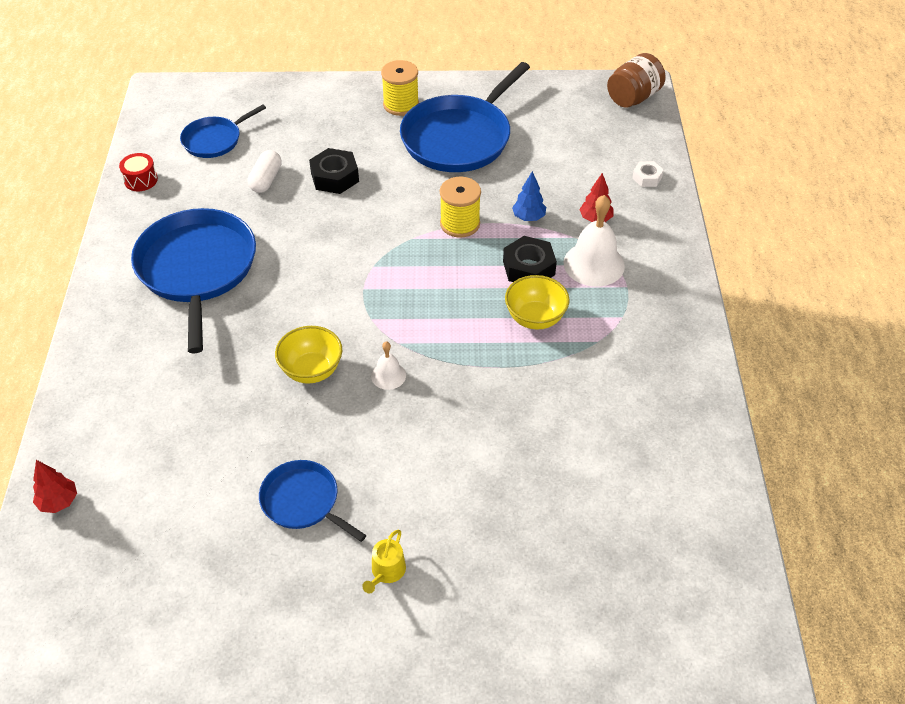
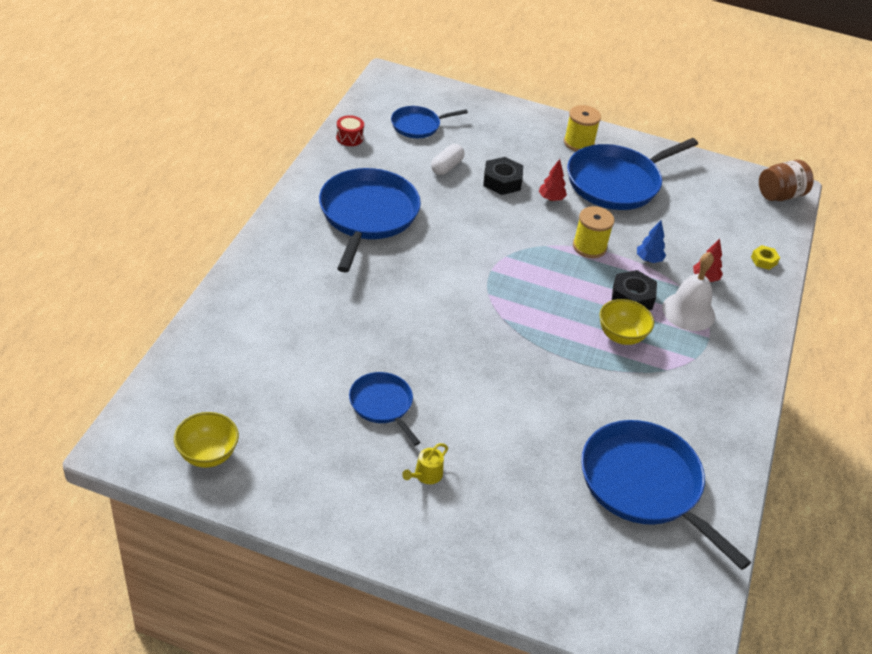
camera: 15 degrees right, 5 degrees down
red tree [33,460,77,513] -> red tree moved to [539,159,567,201]
yellow bowl [275,326,342,384] -> yellow bowl moved to [174,412,239,468]
white bell [371,342,406,390] -> none
white nut [632,161,664,187] -> yellow nut [751,245,780,270]
none -> blue pan [581,420,751,570]

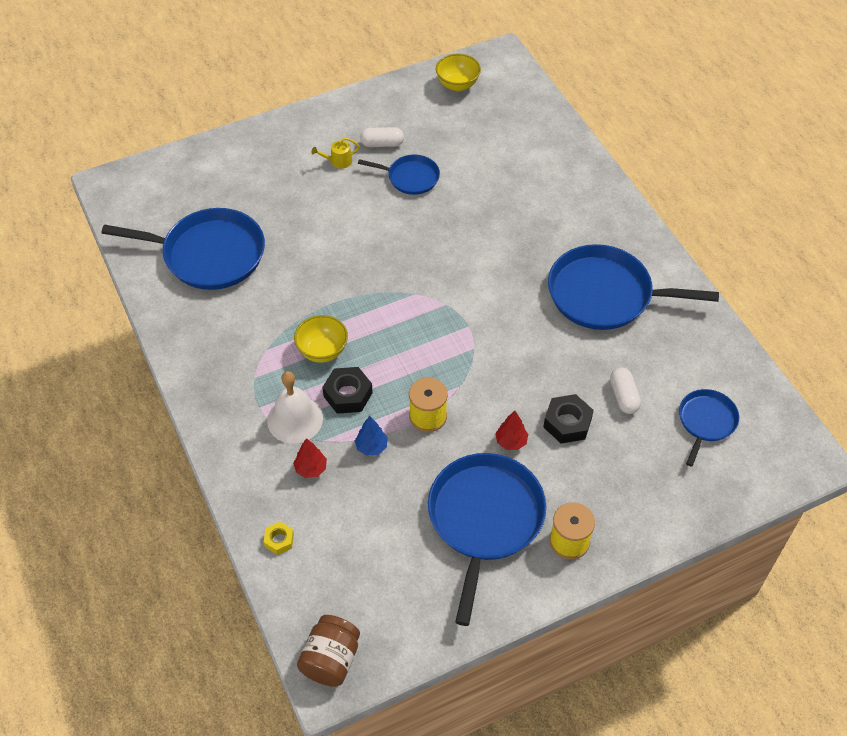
camera: 140 degrees right, 10 degrees up
blue pan [319,168,421,273] -> blue pan turned 135 degrees clockwise [548,244,719,330]
red drum [336,115,364,146] -> none
yellow watering can [402,443,448,484] -> yellow watering can turned 105 degrees counterclockwise [311,138,360,169]
none -> white capsule [360,127,404,147]

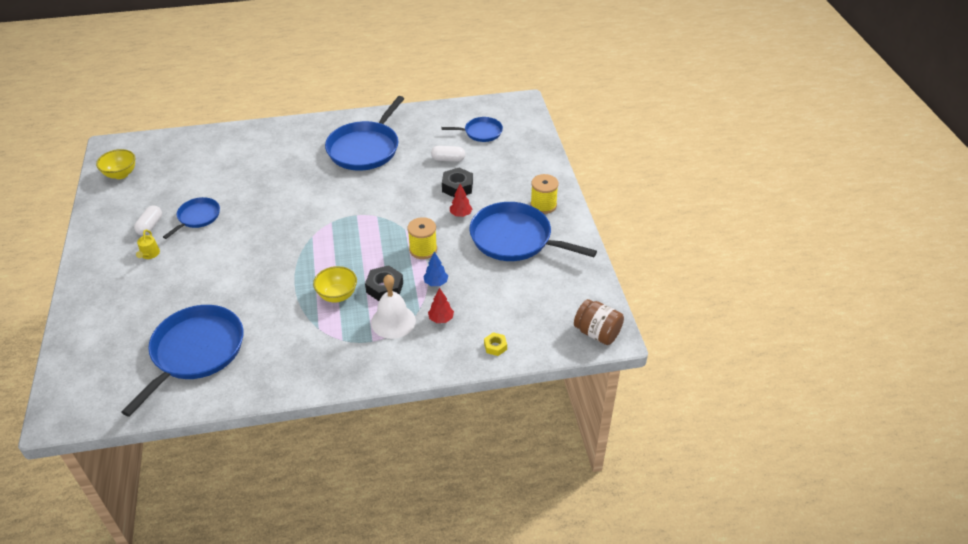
camera: 75 degrees left, 10 degrees down
blue pan [679,389,739,467] -> blue pan turned 135 degrees clockwise [442,117,503,142]

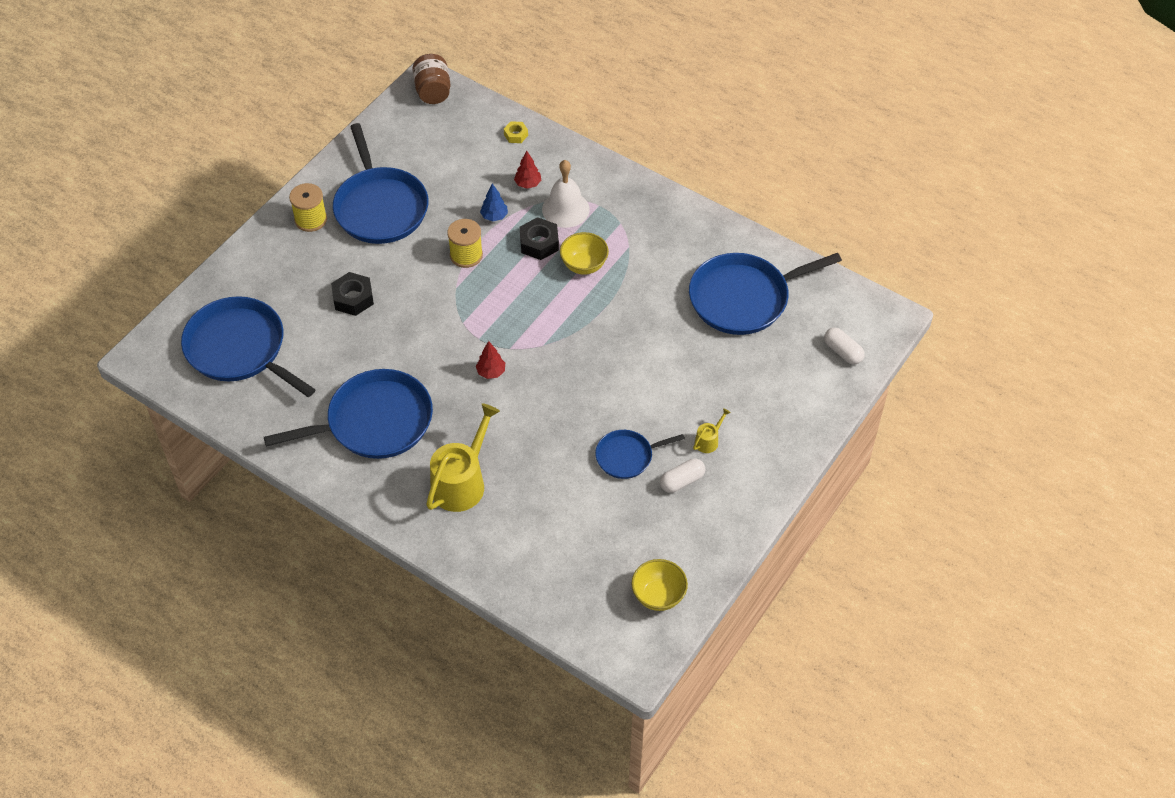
camera: 135 degrees left, 10 degrees up
white capsule [431,146,465,162] -> white capsule moved to [824,327,864,364]
blue pan [442,117,503,142] -> blue pan [181,296,316,397], size x1.87
red tree [450,184,472,217] -> red tree moved to [476,341,505,379]
none -> yellow watering can [426,403,500,512]

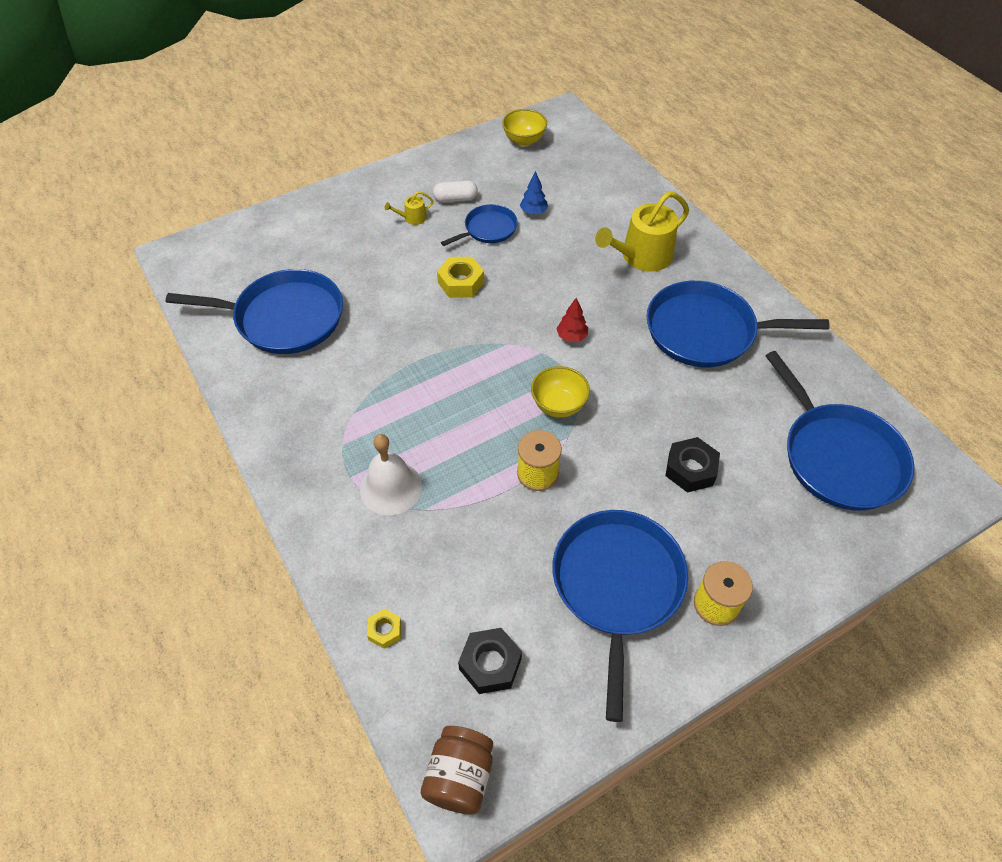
camera: 155 degrees left, 0 degrees up
blue tree [480,184,508,221] -> blue tree moved to [520,171,548,215]
red tree [514,151,541,189] -> none
black nut [520,217,559,260] -> black nut moved to [458,628,522,694]
yellow bowl [560,232,609,275] -> yellow bowl moved to [531,366,590,418]
blue pan [595,430,685,479] -> blue pan turned 45 degrees counterclockwise [441,204,518,246]
white capsule [824,327,864,364] -> none
none -> yellow nut [437,257,484,298]

